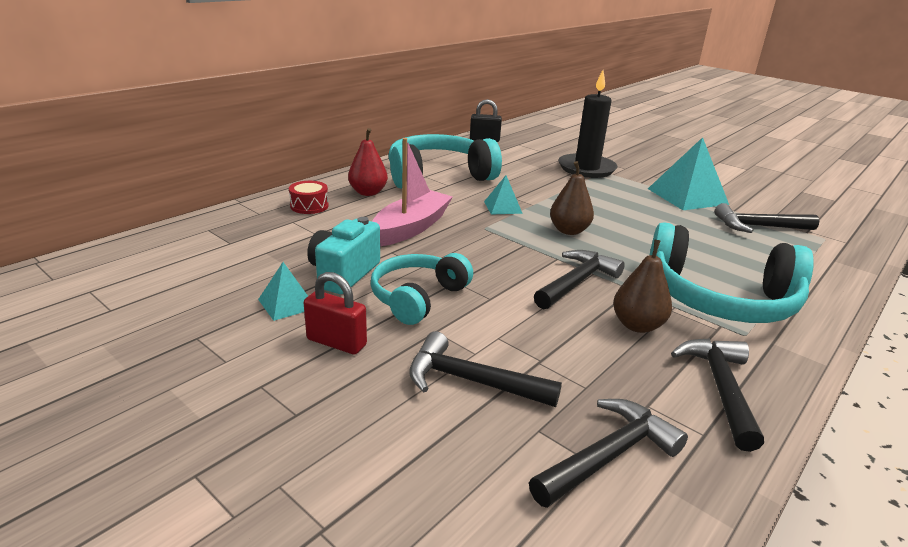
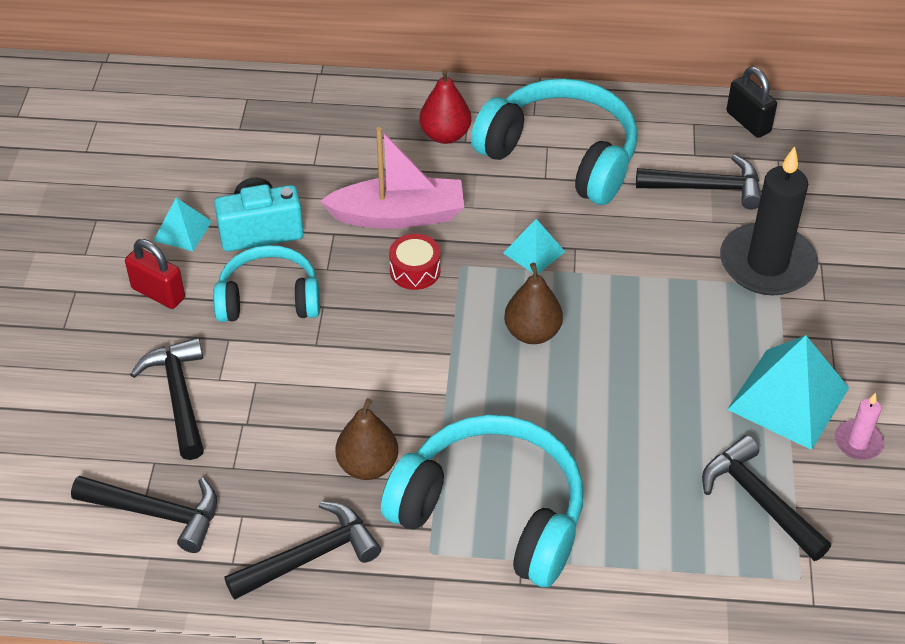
camera: 55 degrees right, 20 degrees up
red drum [289,181,329,214] -> red drum moved to [389,234,440,290]
red padlock [304,272,367,354] -> red padlock turned 45 degrees counterclockwise [125,239,185,309]
black hammer [534,250,625,309] -> black hammer moved to [636,155,761,210]
turquoise headphones [650,222,814,323] -> turquoise headphones turned 135 degrees clockwise [381,415,583,587]
none -> pink candle [835,393,884,460]

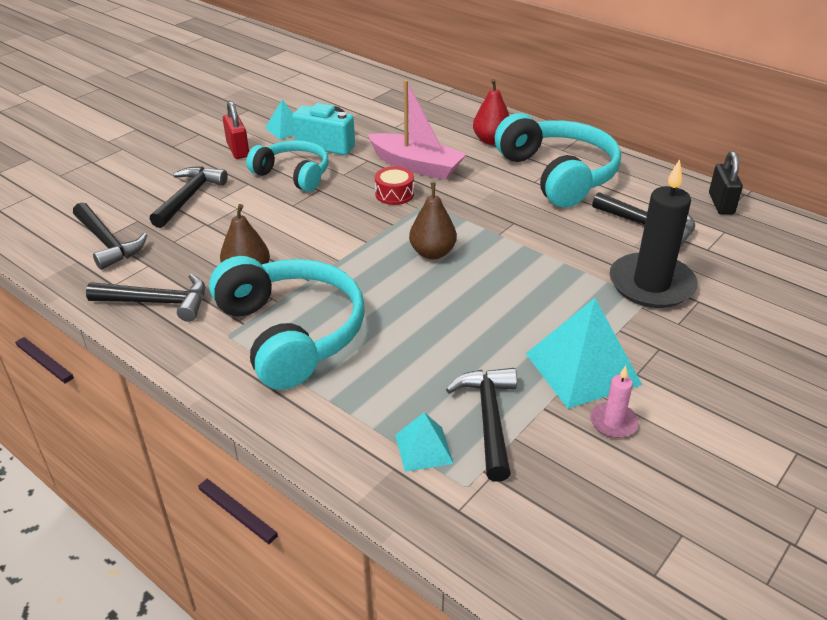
camera: 35 degrees right, 10 degrees down
turquoise pyramid [503,219,565,275] -> turquoise pyramid moved to [395,412,454,472]

